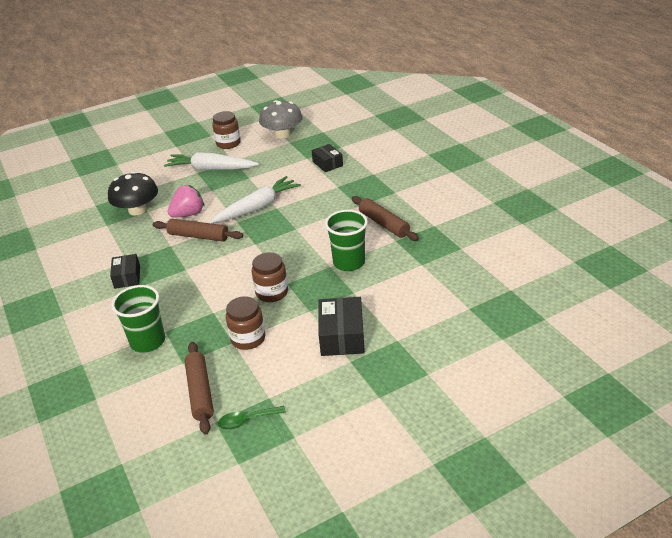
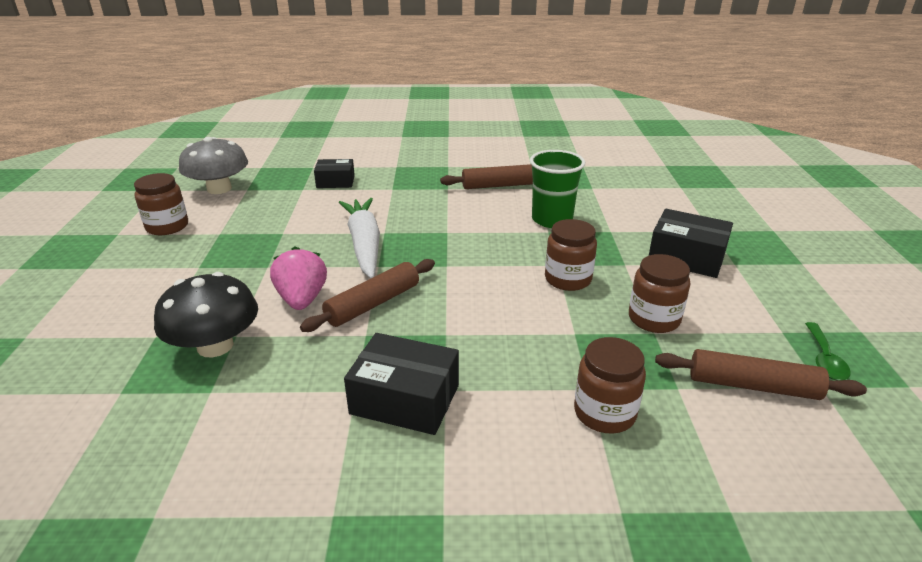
camera: 65 degrees left, 5 degrees down
black box [110,254,140,289] -> black box [344,333,459,435], size x1.53
green cup [111,285,165,353] -> brown jar [574,337,646,434]
white carrot [164,152,259,170] -> none

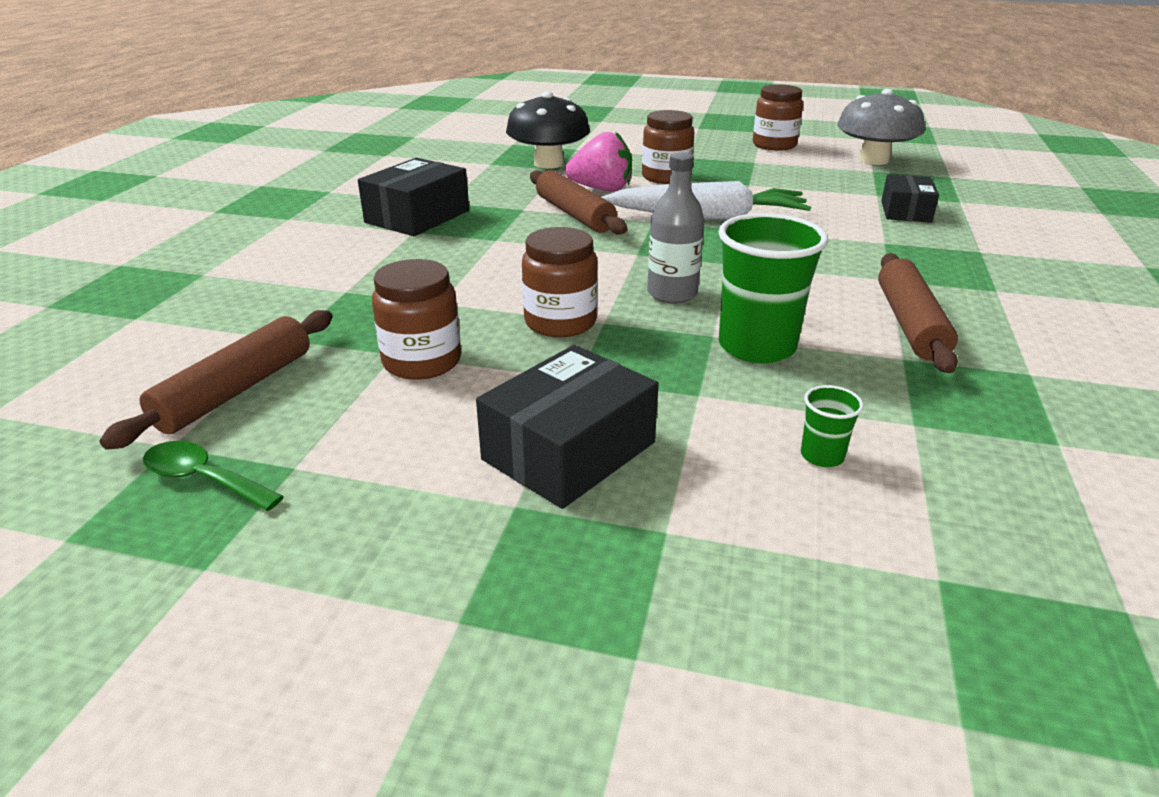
camera: 105 degrees right, 0 degrees up
brown jar [574,337,646,434] -> brown jar moved to [642,110,694,184]
none -> grey bottle [647,152,704,304]
none -> green cup [801,385,864,467]

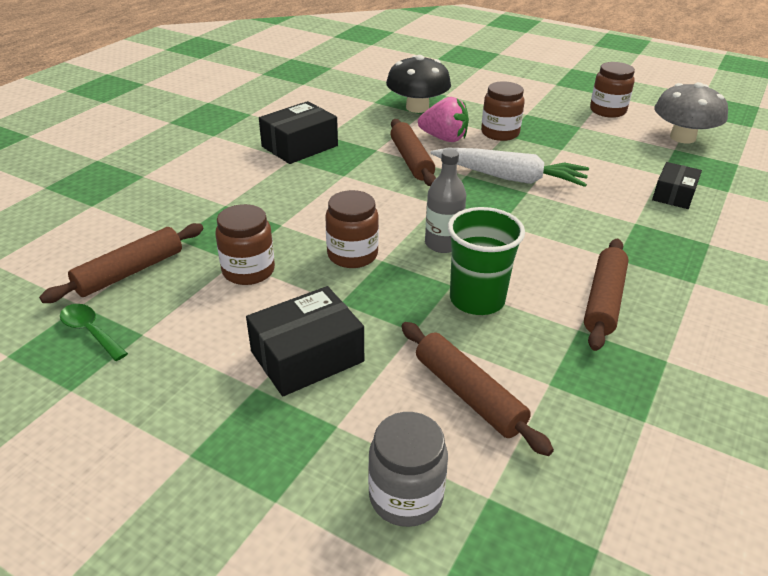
camera: 15 degrees right, 5 degrees up
green cup [801,385,864,467] -> brown rolling pin [401,322,554,456]
none -> grey jar [368,412,448,527]

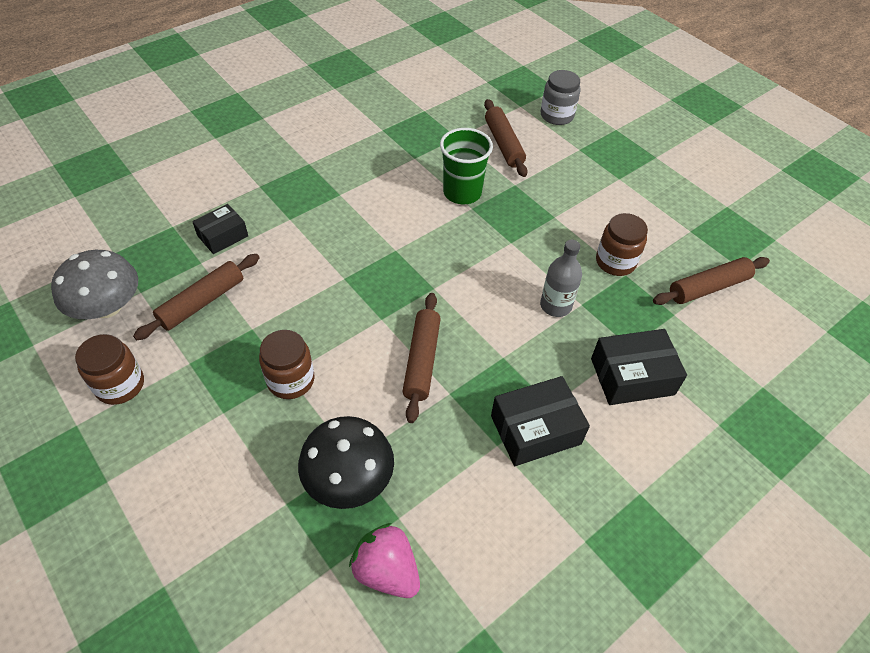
camera: 160 degrees left, 15 degrees up
green spoon [60,304,128,361] -> none
black box [246,286,364,396] -> black box moved to [591,329,687,405]
brown jar [325,190,379,268] -> none
pink strawberry [418,97,469,142] -> pink strawberry moved to [349,523,420,598]
grey bottle [425,149,466,253] -> grey bottle moved to [540,240,582,317]
white carrot [431,148,589,187] -> none
brown rolling pin [584,239,629,351] -> brown rolling pin moved to [133,254,260,340]

